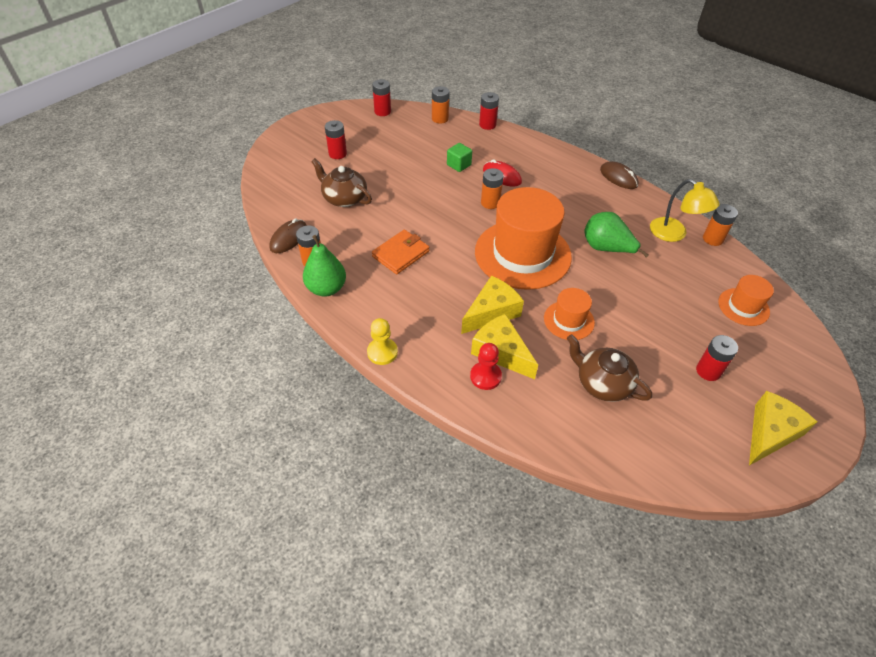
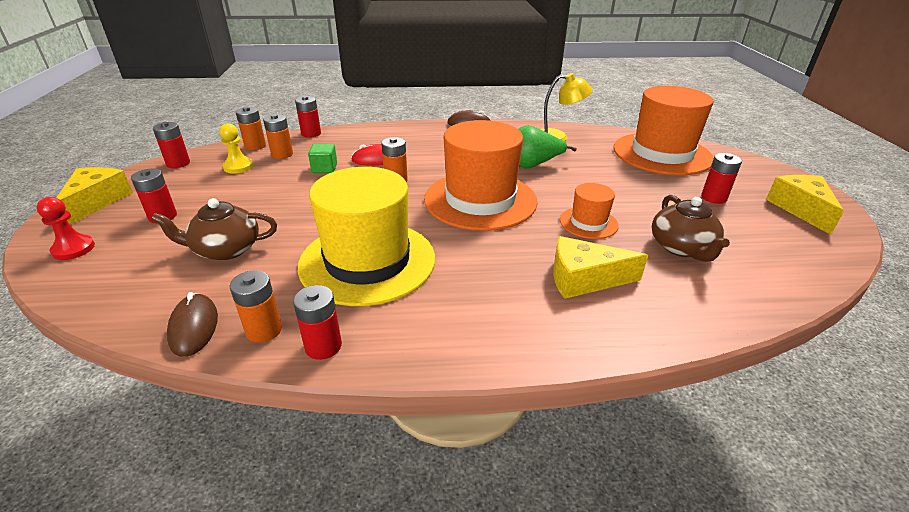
camera: 45 degrees left, 15 degrees down
green pear [303,235,346,297] -> red battery [293,285,342,360]
yellow pawn [367,318,398,365] -> yellow pawn moved to [220,123,253,174]
orange wallet [372,230,429,274] -> yellow hat [298,167,435,306]
yellow cheese [461,275,524,334] -> yellow cheese moved to [56,167,133,225]
red pawn [470,343,502,390] -> red pawn moved to [37,197,95,260]
brown teapot [567,334,652,402] -> brown teapot turned 90 degrees counterclockwise [652,195,730,262]
orange battery [703,204,738,246] -> orange battery moved to [263,114,293,159]
orange hat [718,275,774,326] -> orange hat [613,86,714,175], size x2.09

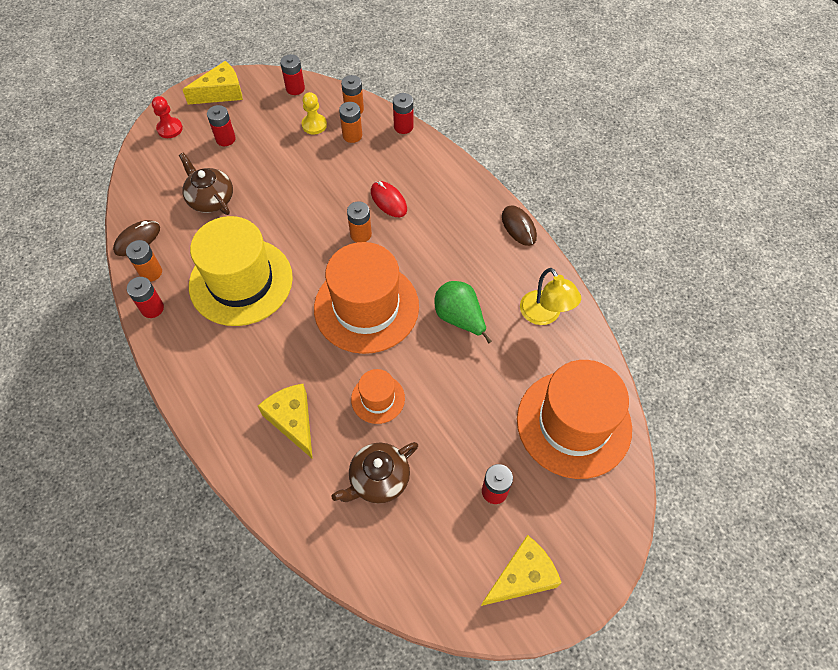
camera: 60 degrees right, 25 degrees up
green cube [308,144,337,173] -> none

